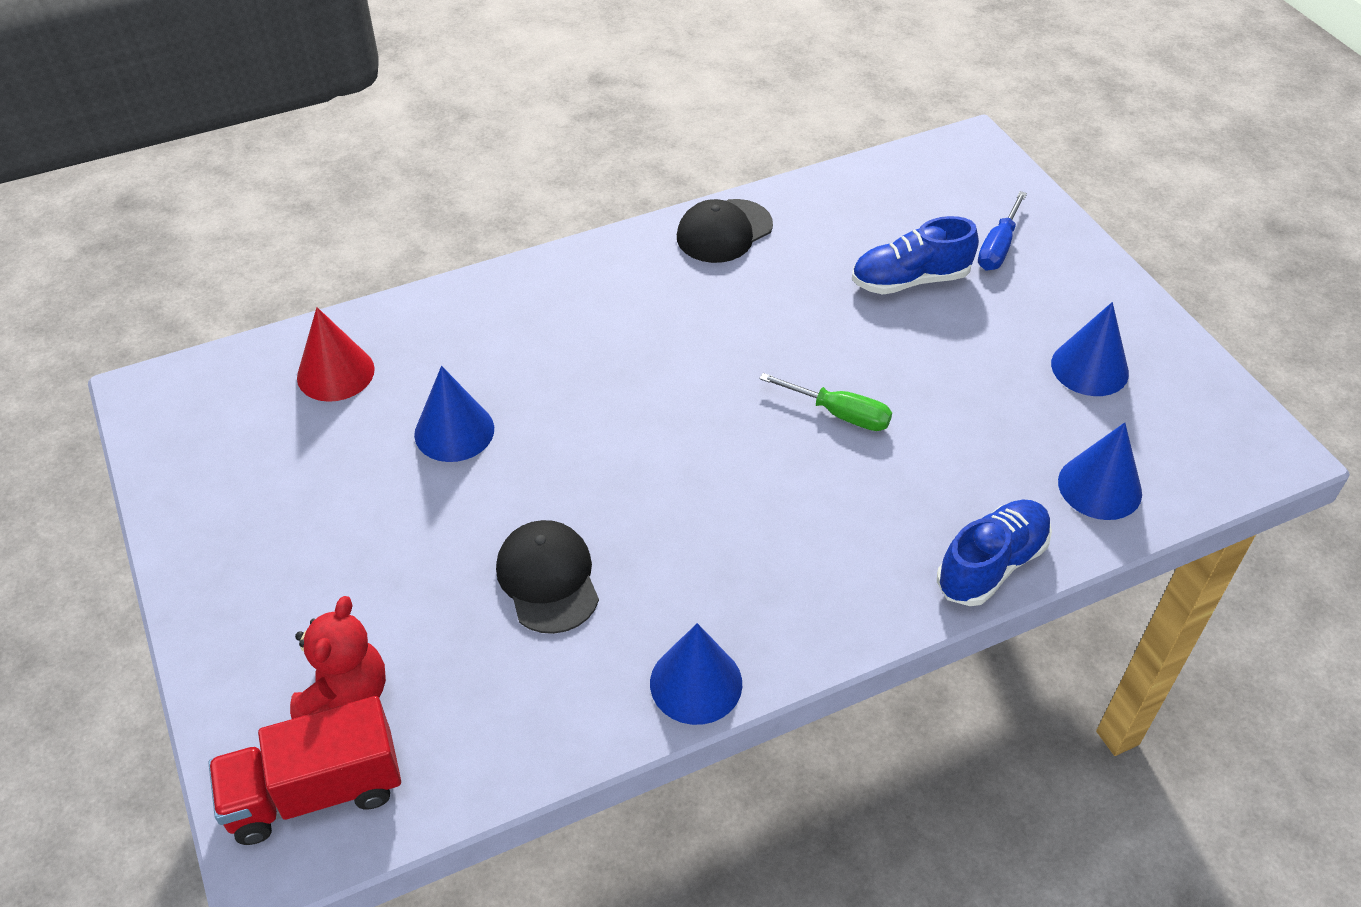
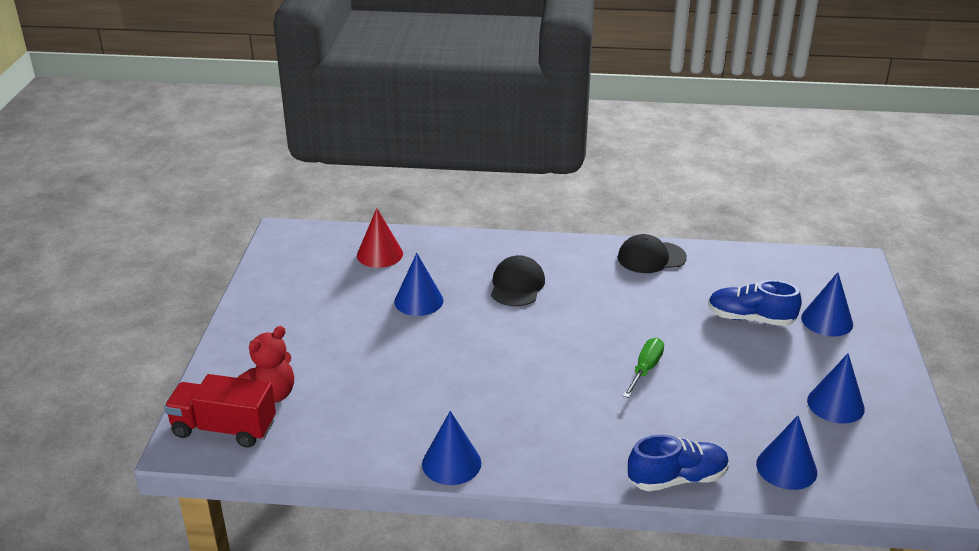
camera: 30 degrees right, 15 degrees down
black cap [496,520,599,634] -> black cap moved to [491,255,545,307]
green screwdriver [759,373,892,431] -> green screwdriver turned 120 degrees counterclockwise [623,338,664,398]
blue screwdriver [978,191,1027,270] -> blue cone [801,272,853,336]

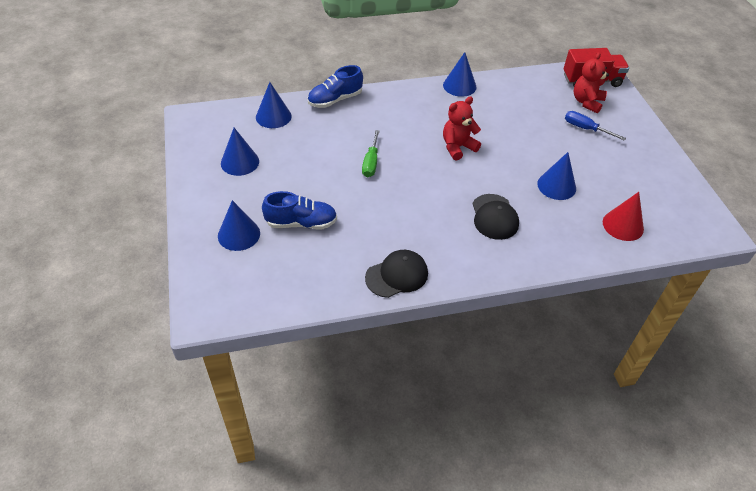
camera: 160 degrees right, 15 degrees up
none -> red teddy bear [443,97,481,161]
none -> blue screwdriver [565,111,626,141]

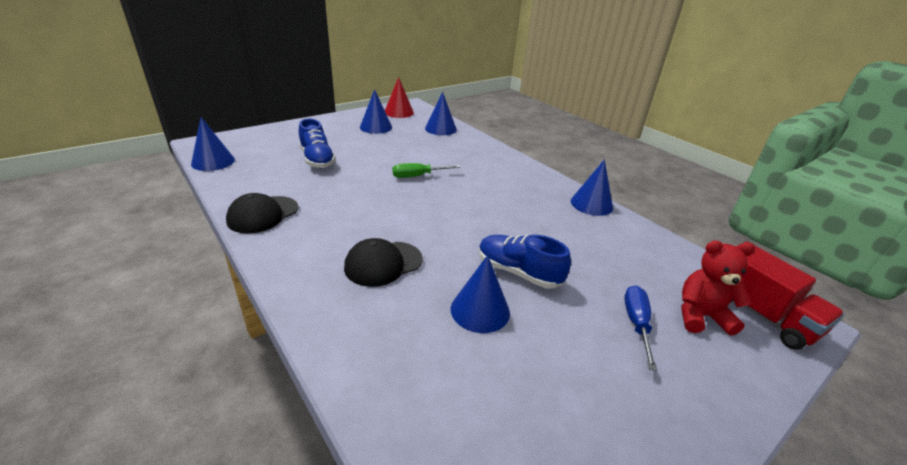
camera: 65 degrees right, 15 degrees down
blue cone [218,200,260,251] -> blue cone moved to [191,117,235,171]
blue shoe [308,65,363,108] -> blue shoe moved to [479,235,571,289]
black cap [365,250,428,298] -> black cap turned 90 degrees clockwise [226,193,298,234]
red teddy bear [443,97,481,161] -> none
red cone [603,192,644,241] -> red cone moved to [385,77,414,118]

